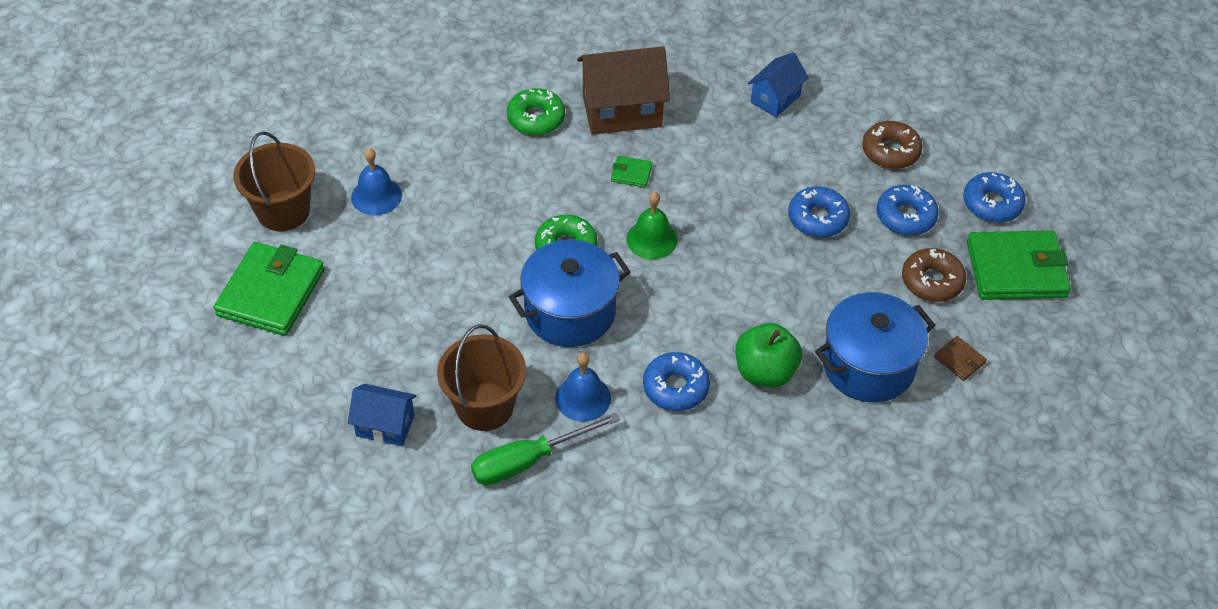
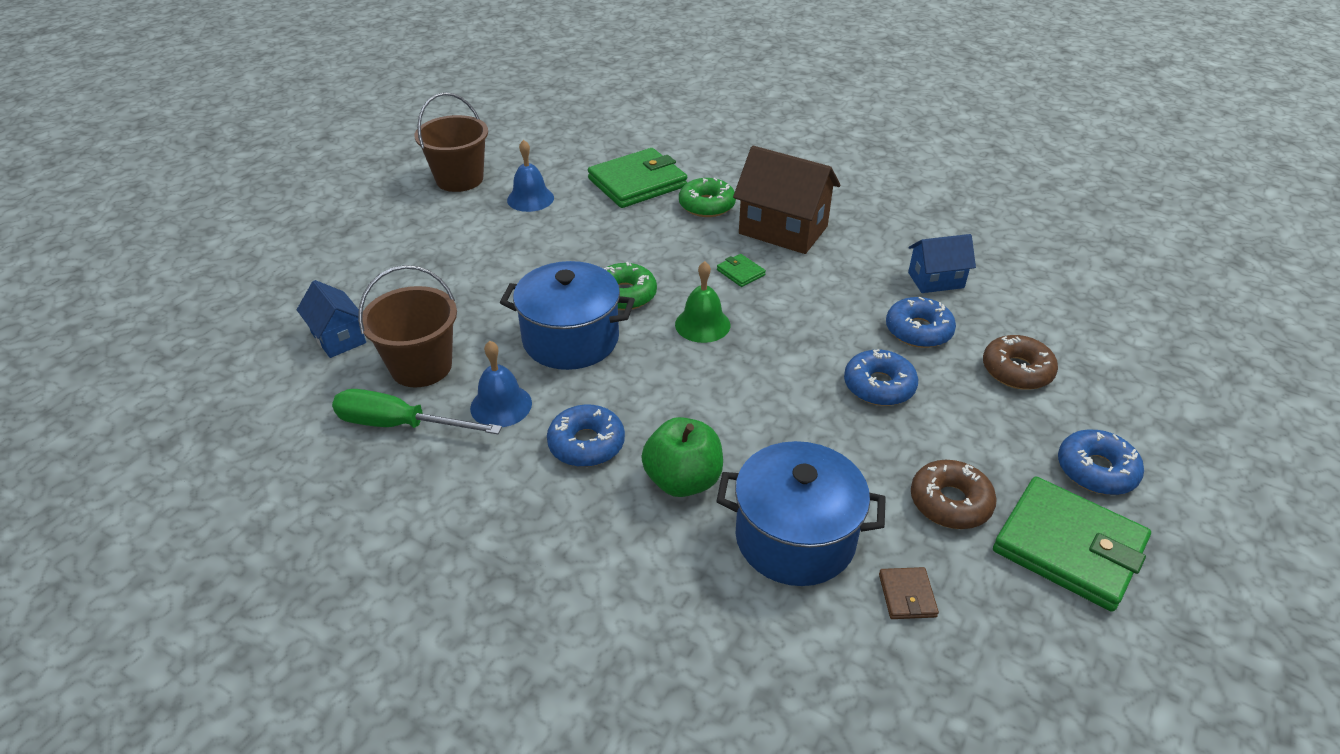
camera: 40 degrees right, 10 degrees down
green wallet [213,242,324,336] -> green wallet moved to [588,148,687,208]
blue donut [877,185,939,236] -> blue donut moved to [886,297,956,348]

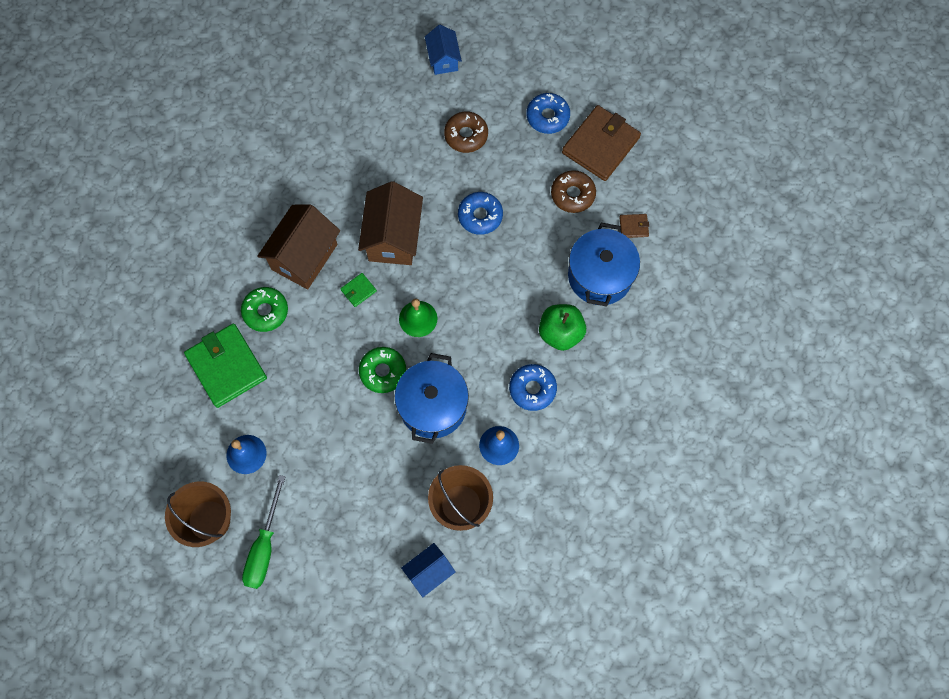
camera: 90 degrees left, 30 degrees up
green screwdriver [332,389,502,434] -> green screwdriver moved to [242,475,286,589]
blue donut [886,297,956,348] -> none
blue house [908,234,976,293] -> blue house moved to [425,25,462,75]
green wallet [993,477,1151,612] -> brown wallet [562,105,641,181]
none -> brown house [358,181,423,265]

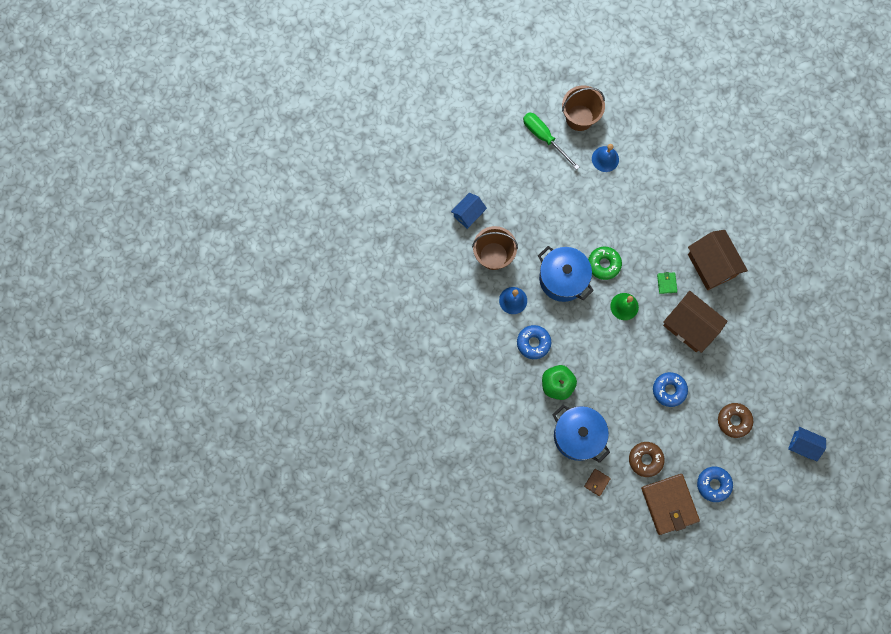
camera: 125 degrees right, 5 degrees up
green wallet [184,324,267,408] -> none
green donut [241,287,288,332] -> none
blue house [401,543,456,597] -> blue house turned 45 degrees clockwise [451,193,487,229]

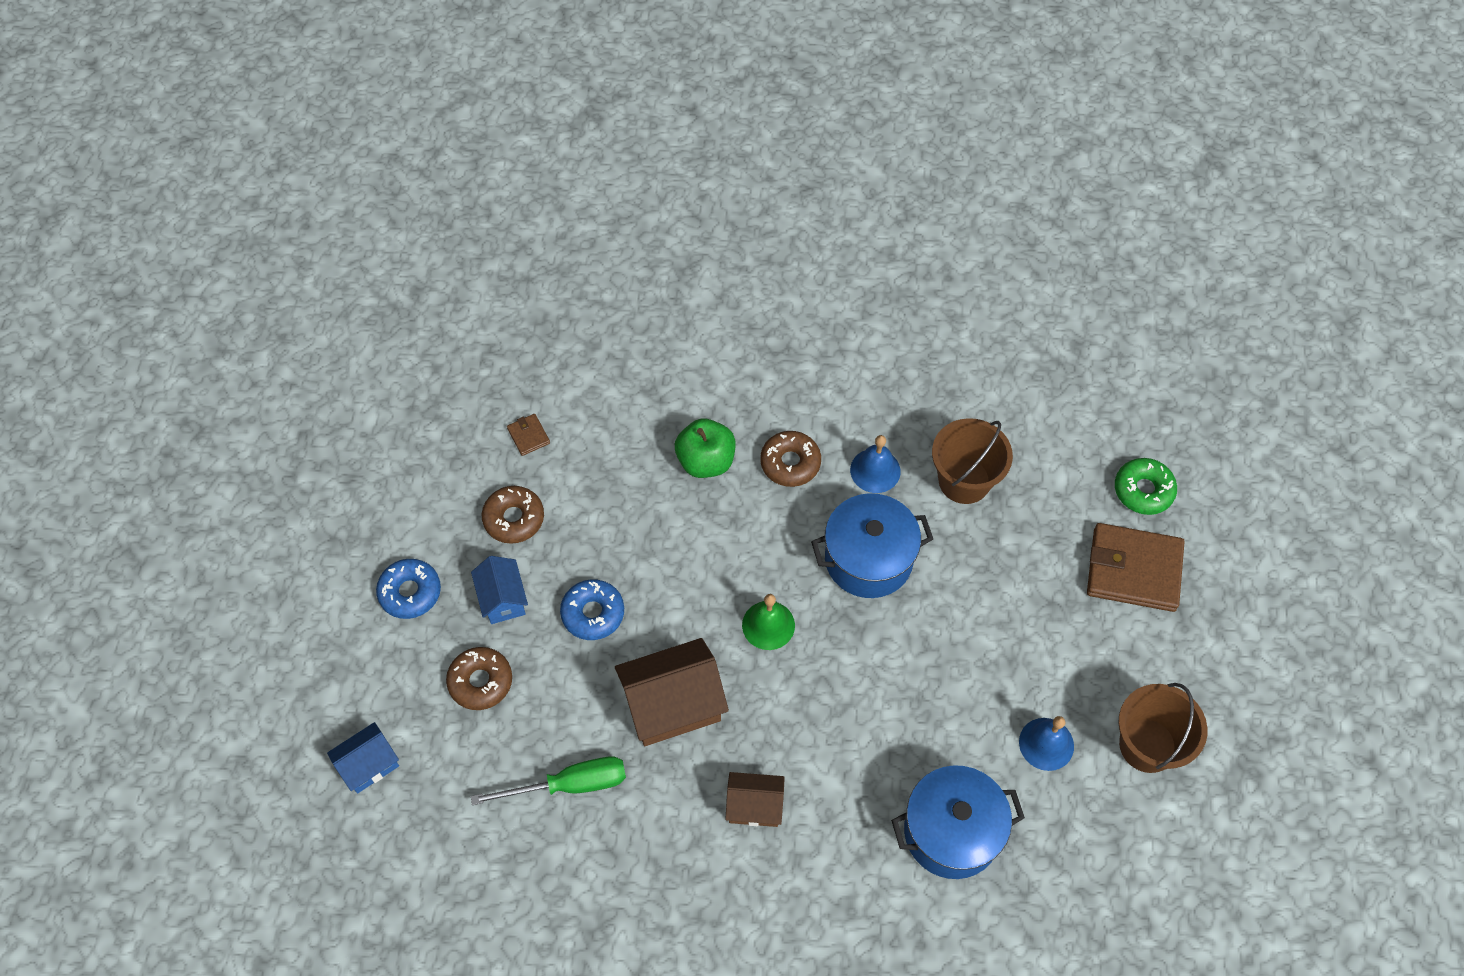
camera: 120 degrees right, 15 degrees down
blue house [451,193,487,229] -> blue house moved to [471,556,528,624]
blue donut [517,325,551,359] -> brown donut [760,431,821,487]
green screwdriver [523,112,579,170] -> green screwdriver moved to [471,756,626,805]
blue pot [553,405,610,463] -> blue pot moved to [891,765,1025,879]
green donut [588,247,622,280] -> green donut moved to [1115,458,1177,515]
brown wallet [641,474,700,535] -> brown wallet moved to [1087,523,1185,612]
green wallet [657,272,677,294] -> none
brown house [688,230,748,290] -> brown house [725,772,785,827], size x0.58

